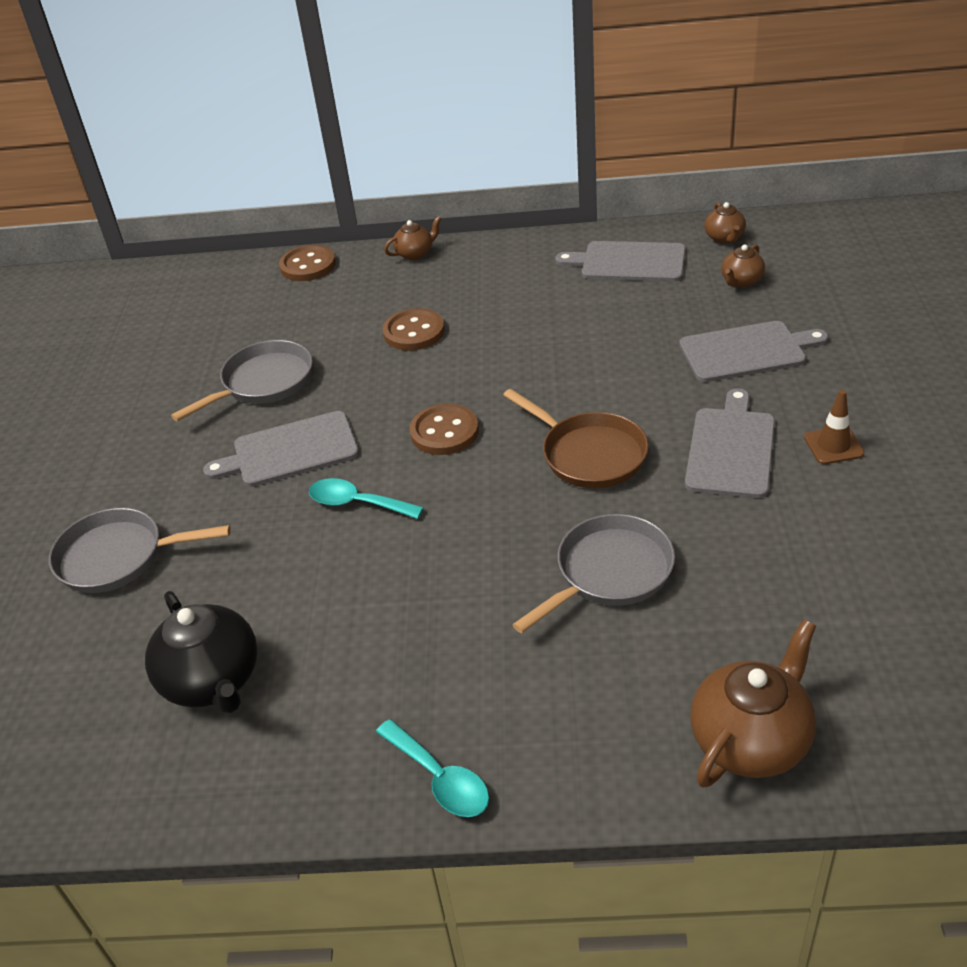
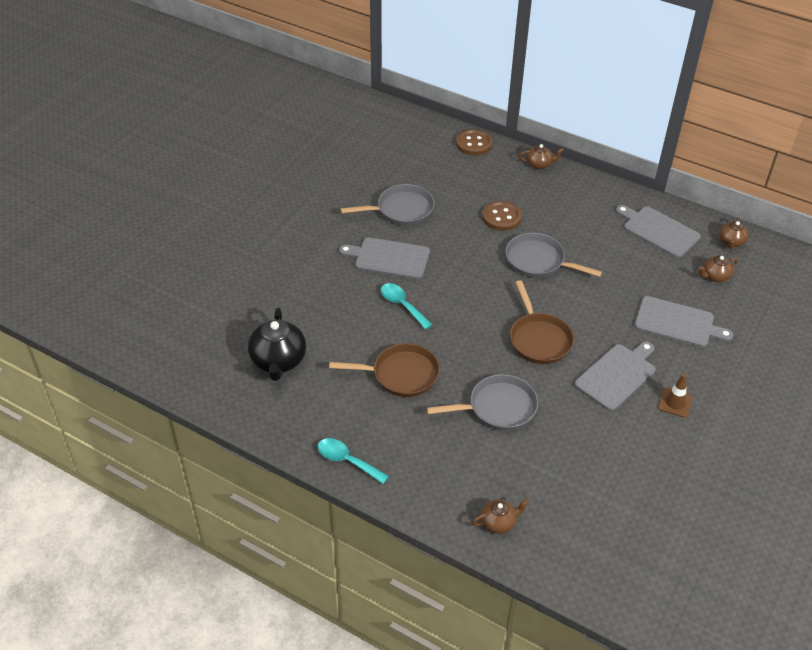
camera: 25 degrees right, 5 degrees up
grey pan [49,508,231,593] -> grey pan moved to [505,233,602,277]
turquoise spoon [376,719,489,817] -> turquoise spoon turned 135 degrees clockwise [318,438,389,484]
brown button [409,404,479,455] -> none
brown teapot [690,619,816,788] -> brown teapot [472,499,529,534], size x0.55
none -> brown pan [329,343,440,397]

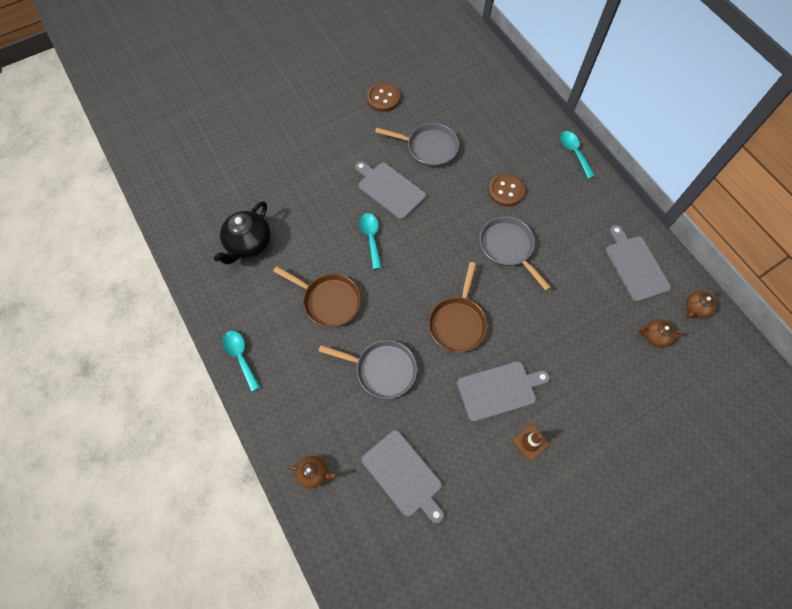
camera: 30 degrees right, 20 degrees up
brown button [456,129,493,156] -> brown button moved to [367,83,400,112]
brown teapot [519,144,564,169] -> turquoise spoon [560,131,595,179]
grey cutting board [634,296,733,347] -> grey cutting board moved to [362,430,444,523]

